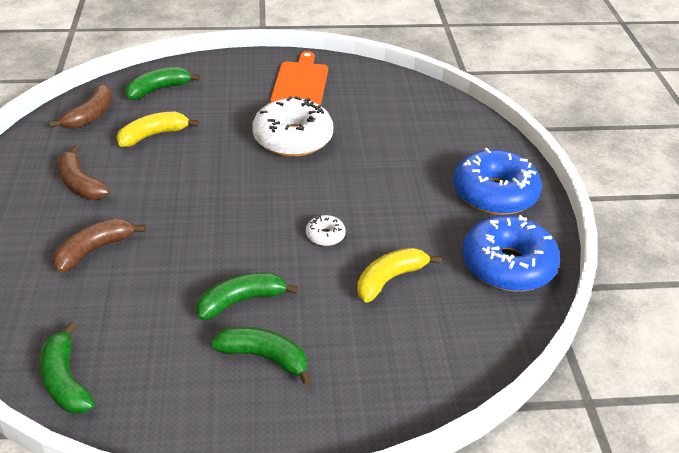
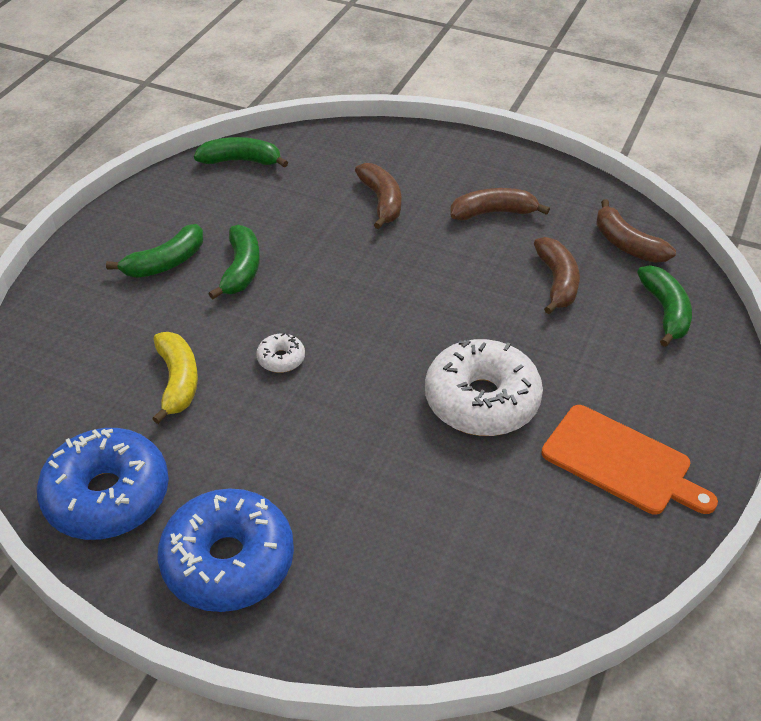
camera: 120 degrees right, 5 degrees up
yellow banana [117,112,199,147] -> brown banana [534,237,580,314]

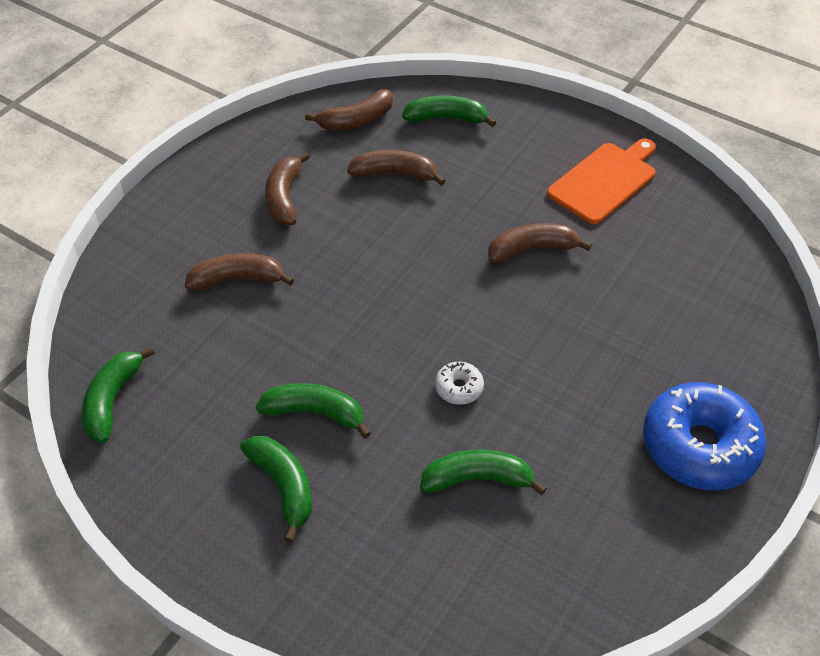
camera: 80 degrees left, 5 degrees up
blue donut [37,428,169,540] -> none
yellow banana [152,332,198,424] -> green banana [420,450,547,495]
white donut [425,339,543,436] -> brown banana [488,223,592,263]

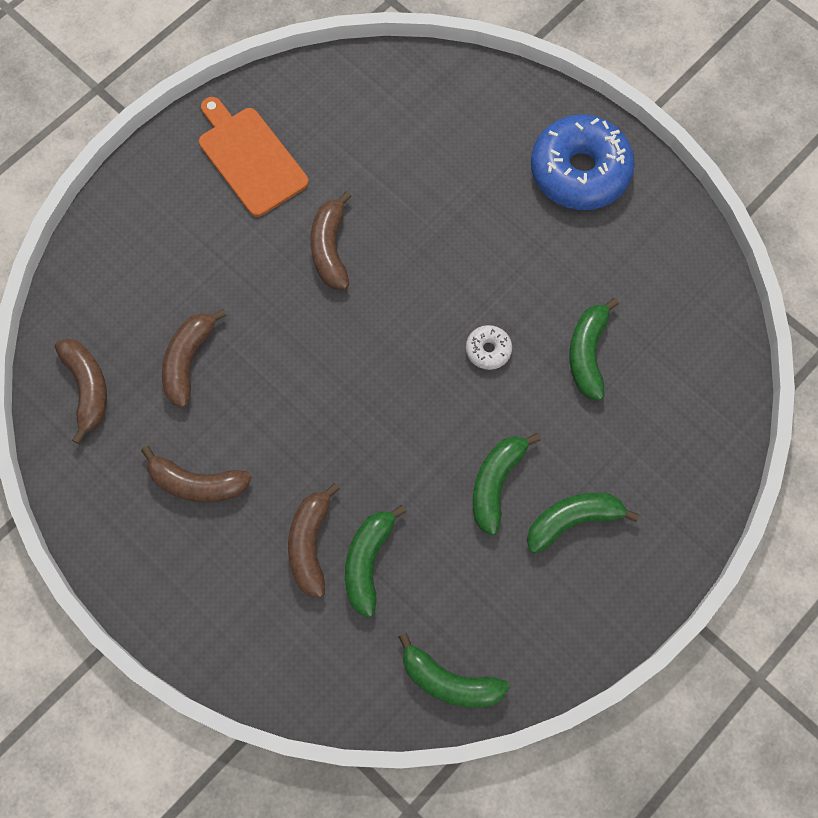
camera: 80 degrees left, 20 degrees up
green banana [402,95,496,127] -> green banana moved to [345,505,406,618]

